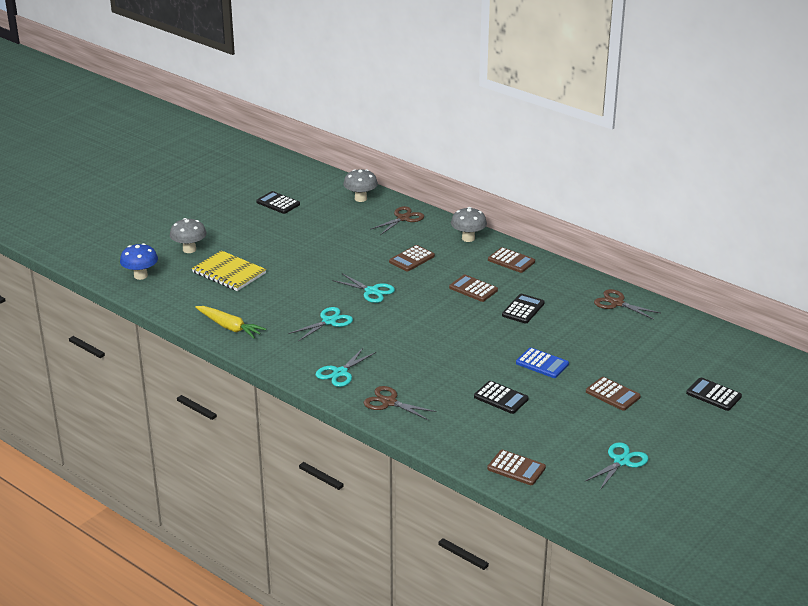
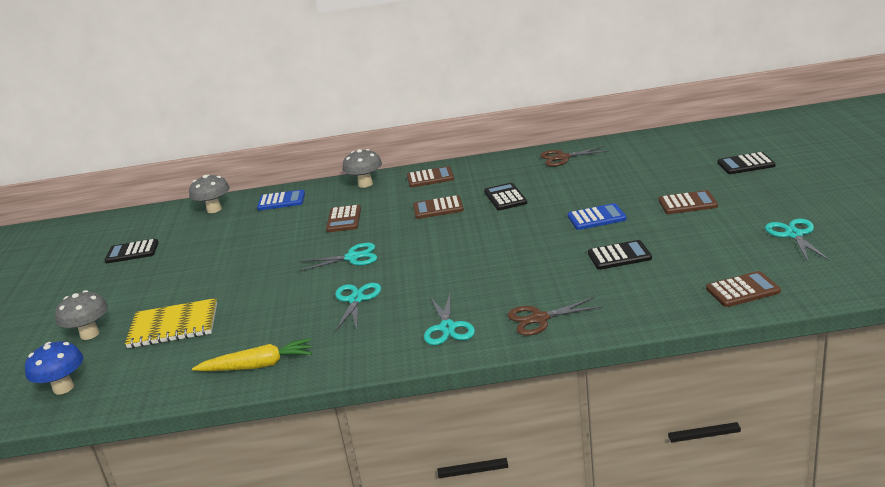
camera: 40 degrees left, 5 degrees down
brown scissors [371,206,424,235] -> blue calculator [257,190,305,210]

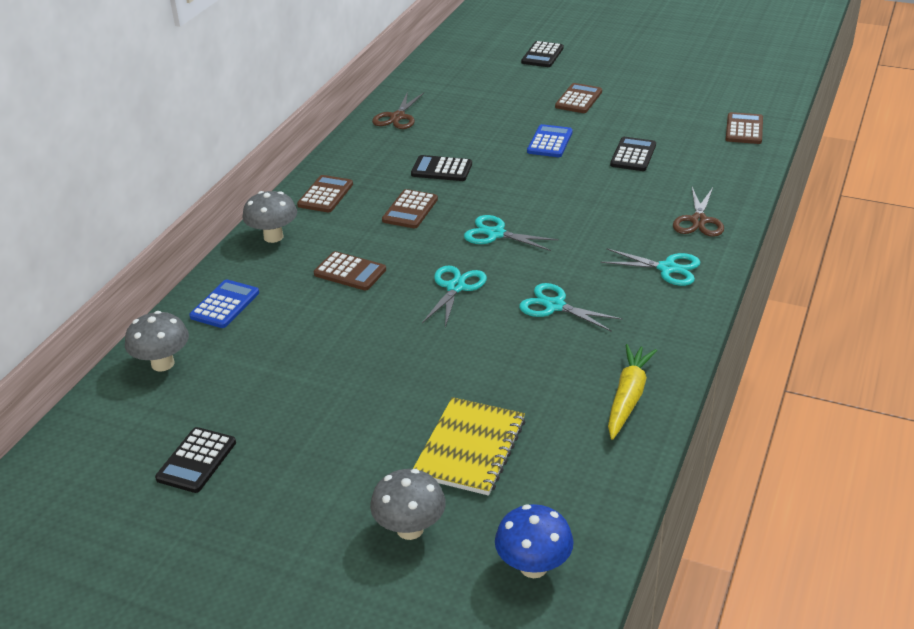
camera: 65 degrees left, 10 degrees up
turquoise scissors [765,219,830,262] -> turquoise scissors moved to [464,215,559,251]

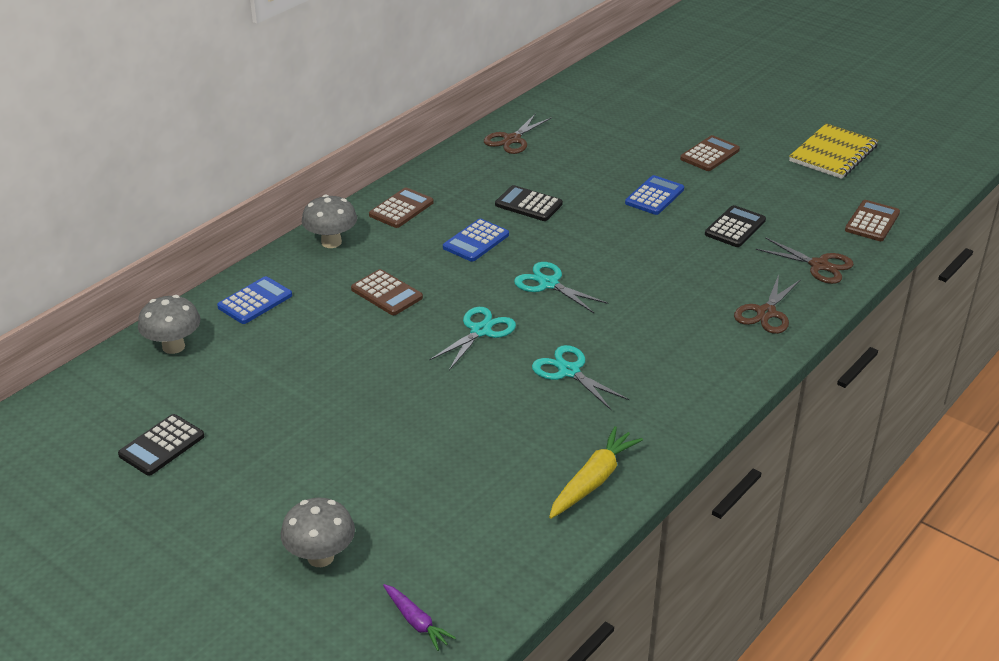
camera: 15 degrees right, 0 degrees up
brown calculator [382,189,438,228] -> blue calculator [443,219,509,262]
yellow notebook [413,397,525,496] -> yellow notebook moved to [789,123,878,179]
blue mushroom [495,504,574,578] -> purple carrot [383,584,456,651]
black calculator [521,41,564,67] -> none
turquoise scissors [601,248,700,286] -> none
none -> brown scissors [756,237,854,284]

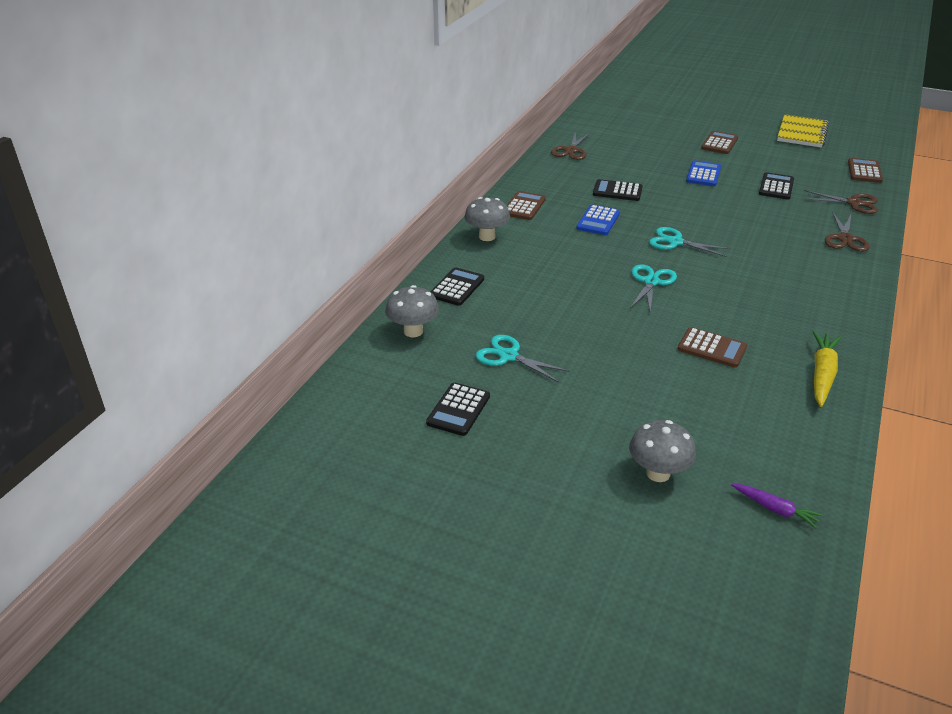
camera: 15 degrees left, 0 degrees up
blue calculator [217,276,292,324] -> black calculator [430,267,484,306]
brown calculator [351,269,423,315] -> brown calculator moved to [678,327,747,368]
turquoise scissors [532,345,630,410] -> turquoise scissors moved to [476,335,570,382]

